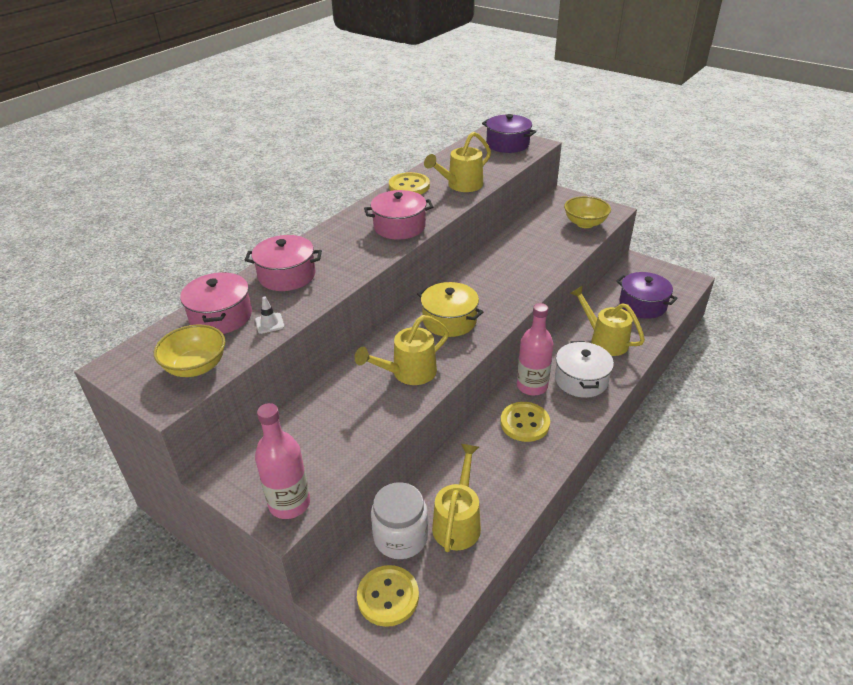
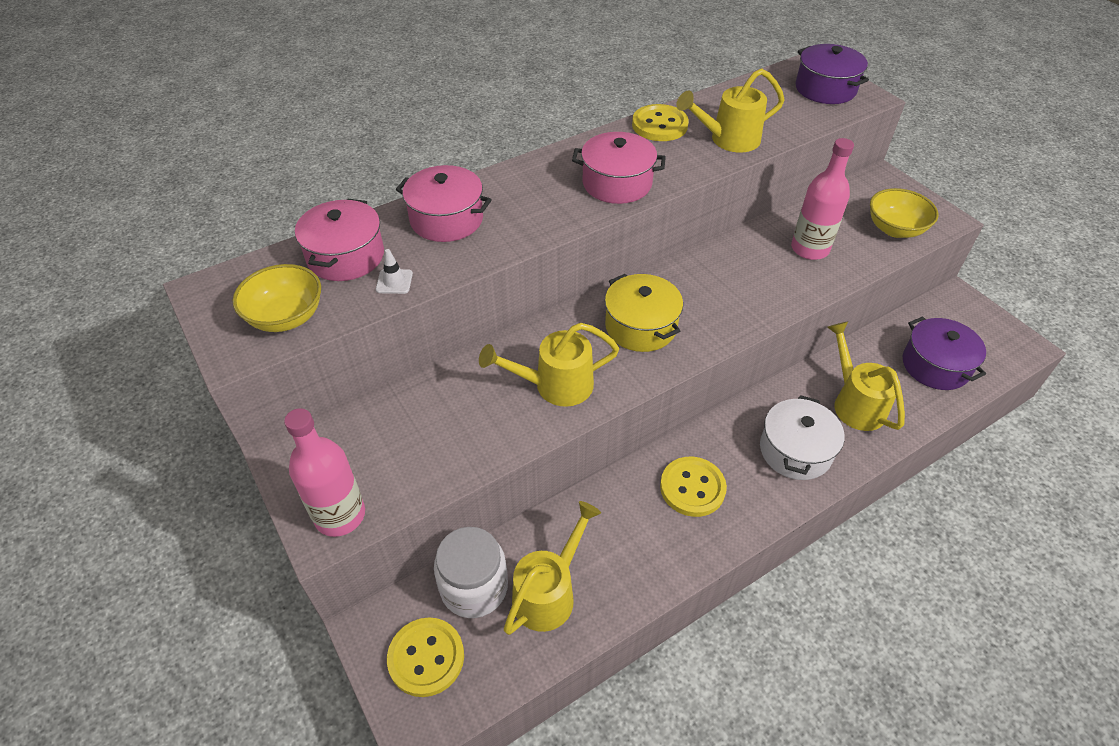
camera: 20 degrees right, 10 degrees up
pink bottle [517,303,554,395] -> pink bottle moved to [791,138,854,260]

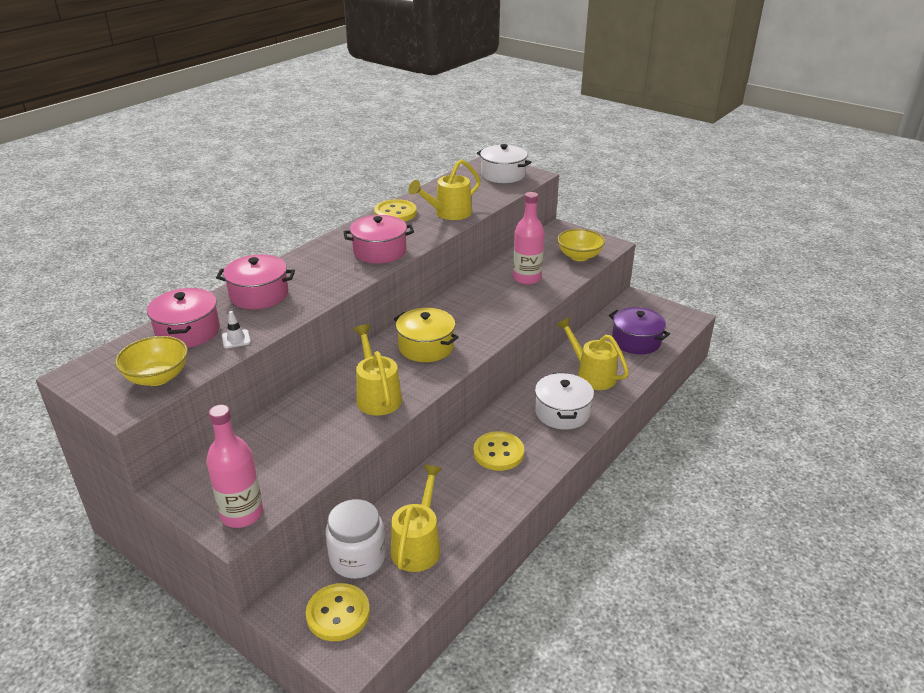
camera: 20 degrees left, 15 degrees down
yellow watering can [479,323,619,407] -> yellow watering can turned 105 degrees clockwise [353,324,402,416]
purple pot [795,44,869,104] -> white pot [477,144,531,183]

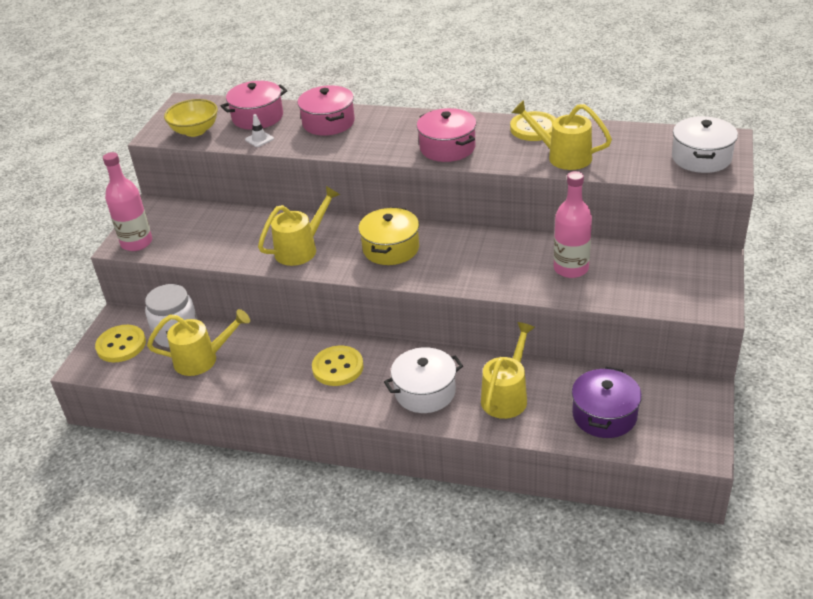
camera: 70 degrees right, 5 degrees up
yellow bowl [557,229,605,261] -> none

